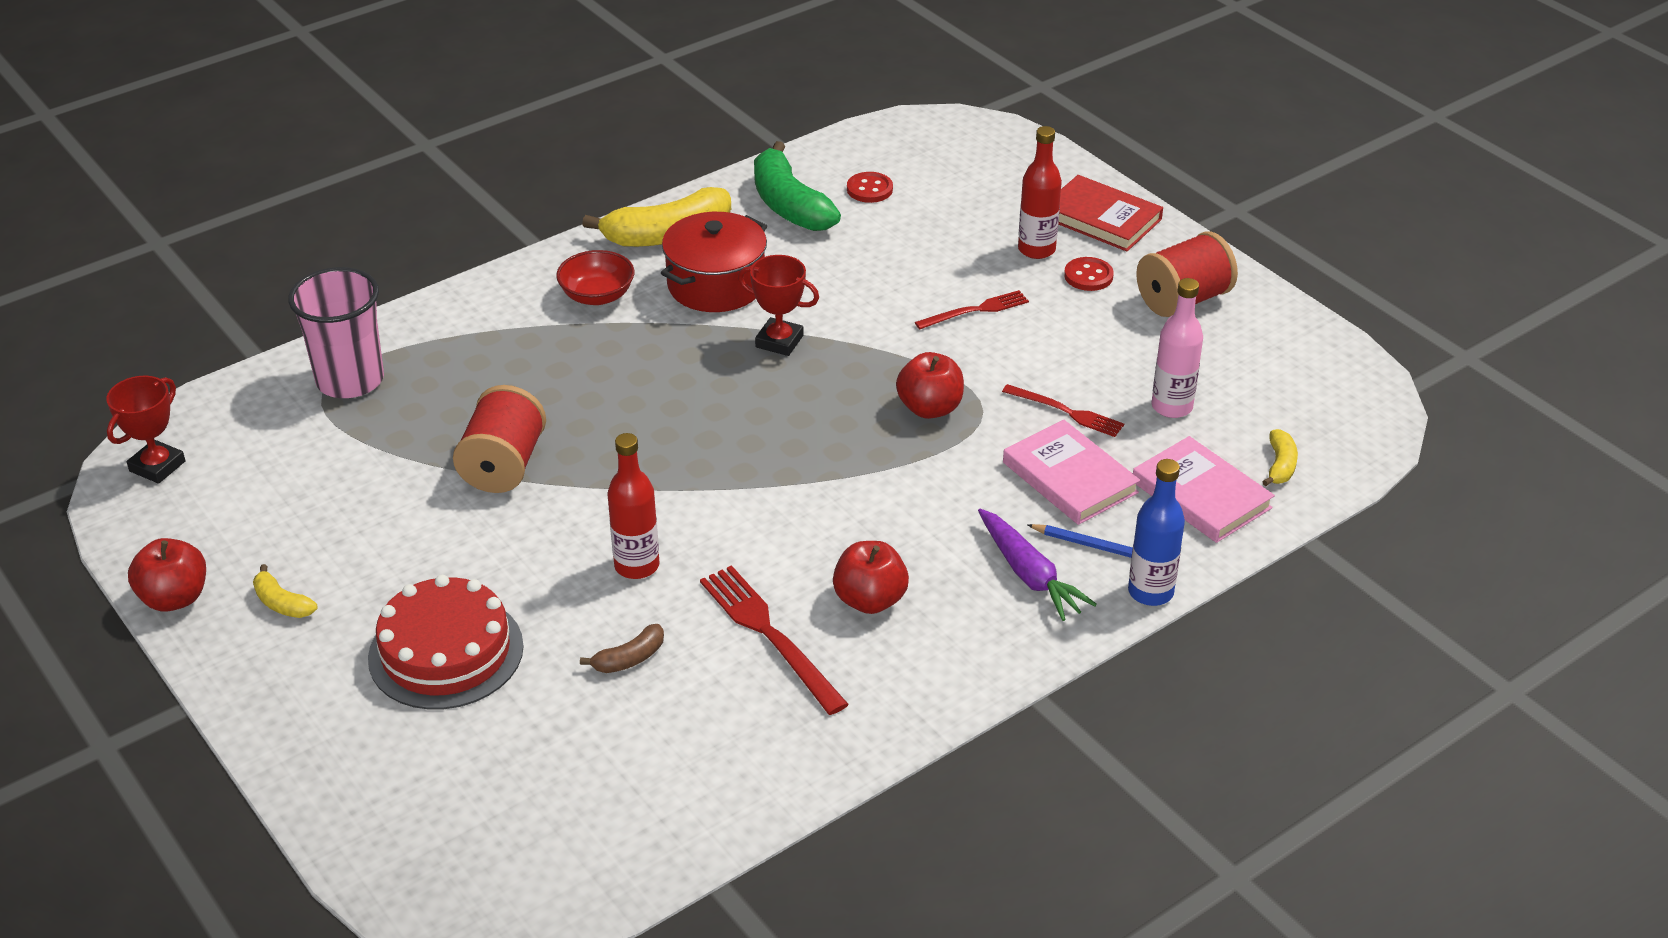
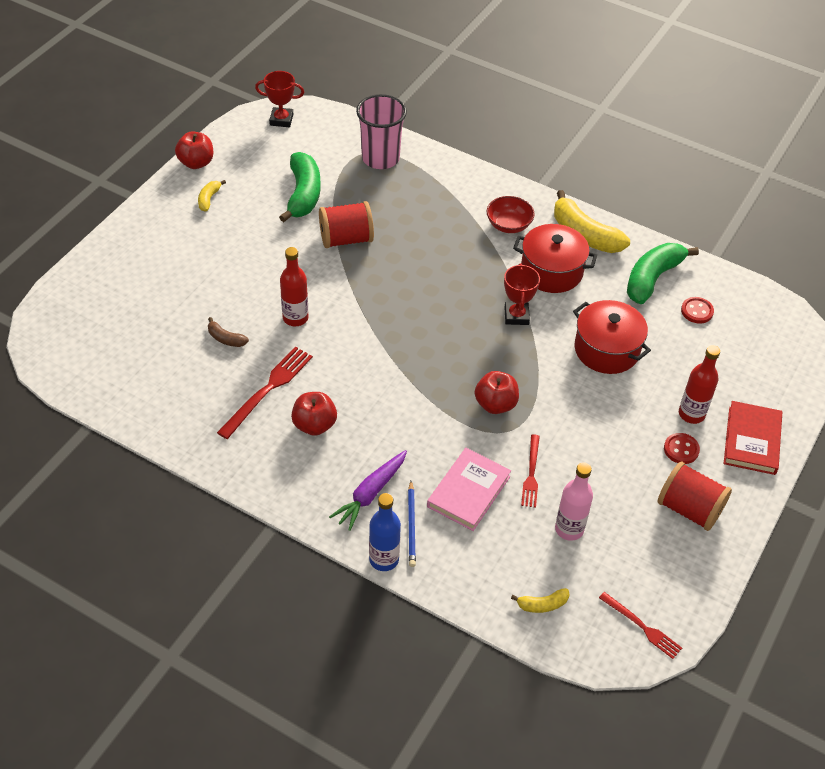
camera: 65 degrees right, 10 degrees up
red cake [368,575,524,710] -> none
red fork [915,290,1029,329] -> red fork moved to [599,592,682,659]
pink book [1133,436,1275,543] -> none
none -> green banana [279,152,321,222]
none -> red pot [573,300,651,374]

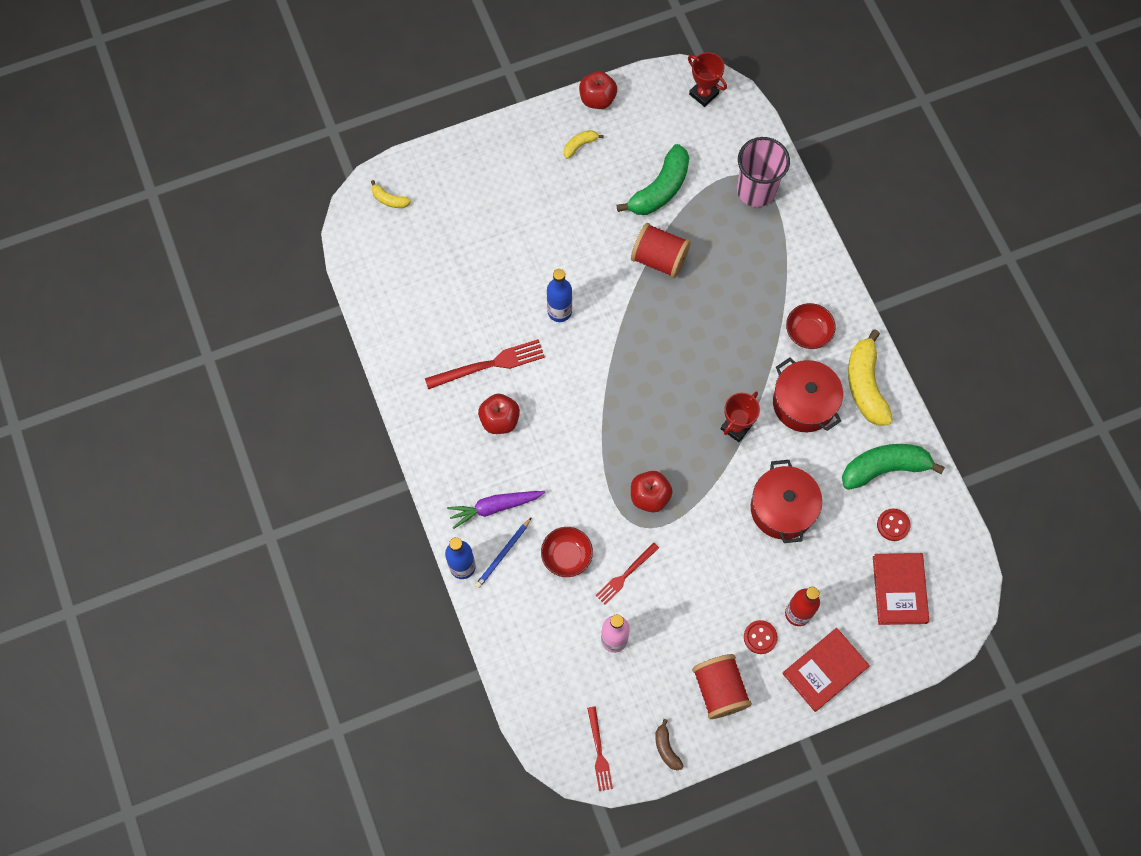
camera: 40 degrees right, 20 degrees up
brown banana [208,317,249,347] -> brown banana moved to [655,719,684,770]
red bottle [280,247,309,326] -> blue bottle [547,269,572,322]
pink book [427,448,511,531] -> red bowl [541,527,593,577]
yellow banana [511,588,570,613] -> yellow banana moved to [371,180,411,208]
none -> red book [873,553,929,625]

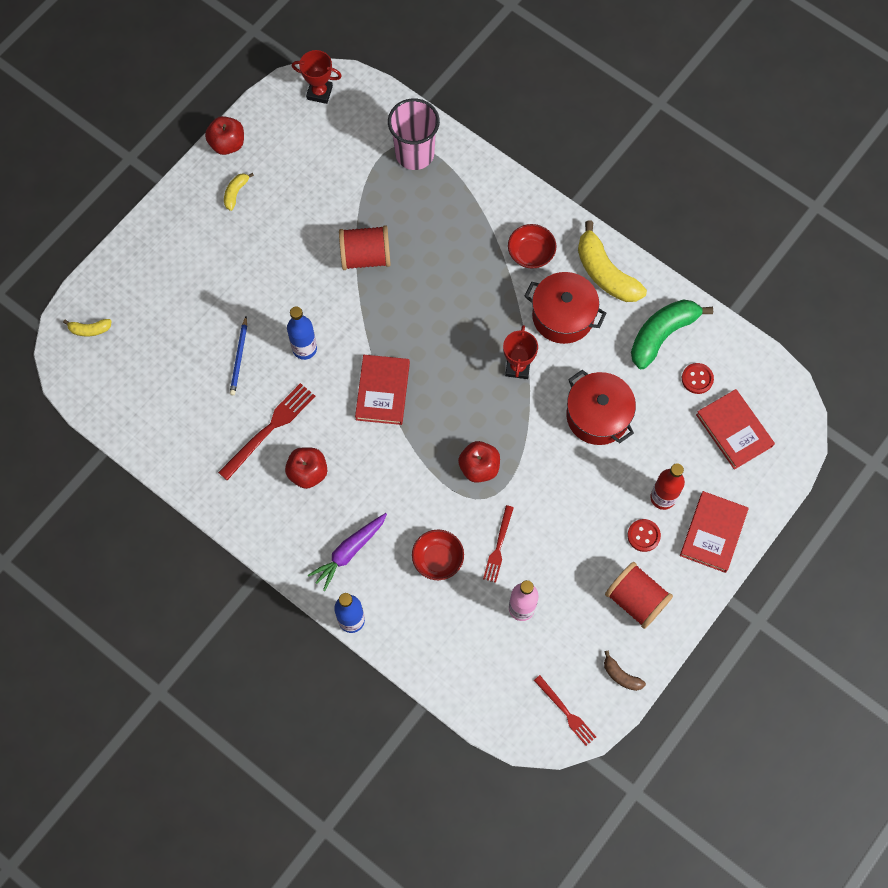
camera: 30 degrees left, 0 degrees up
blue pencil [475,517,532,588] -> blue pencil moved to [230,316,247,395]
green banana [617,144,689,215] -> none
none -> red book [355,355,410,425]

